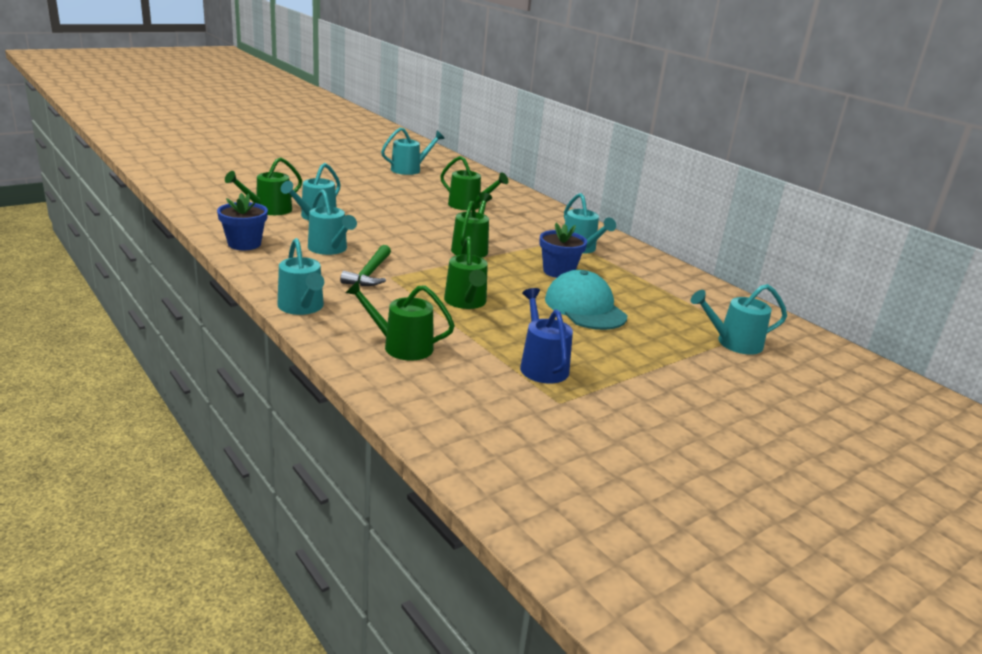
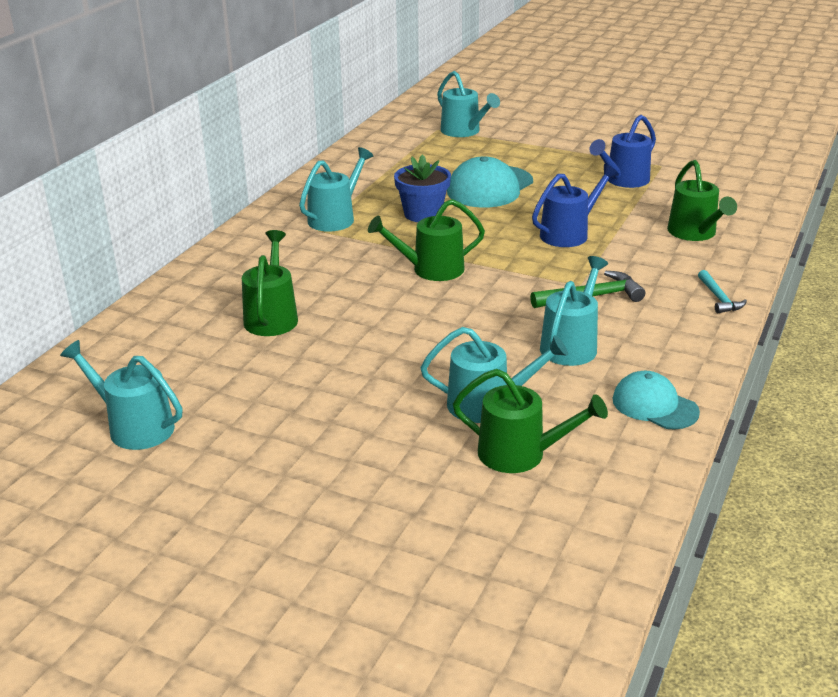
camera: 115 degrees left, 5 degrees up
blue flower pot [217,193,268,250] -> turquoise cap [613,371,700,429]
turquoise watering can [278,238,324,315] -> turquoise hammer [698,270,747,313]
green watering can [444,236,488,309] -> blue watering can [532,164,619,247]

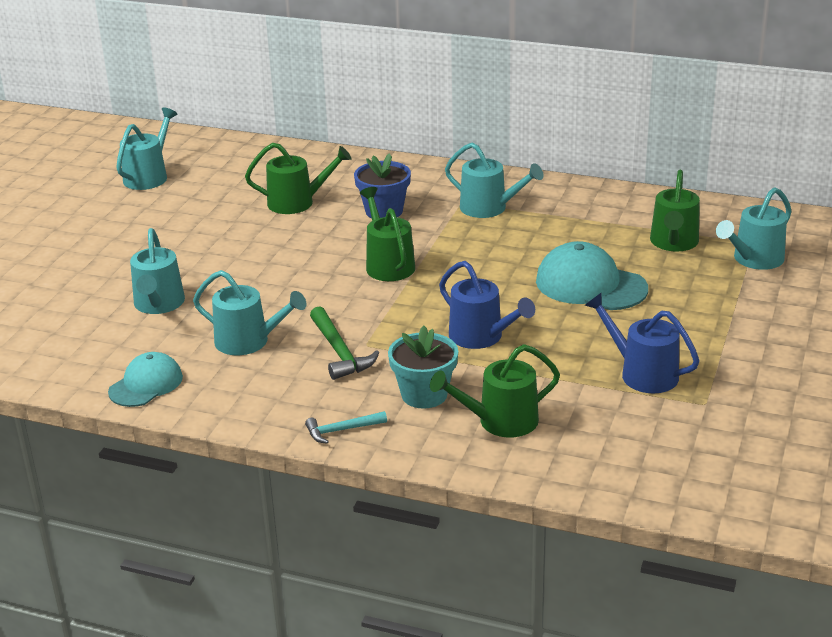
camera: 85 degrees right, 0 degrees up
blue flower pot [394,154,451,222] -> blue flower pot moved to [354,153,411,218]
green watering can [453,369,608,473] -> green watering can moved to [650,170,700,251]
none -> turquoise flower pot [388,326,458,409]

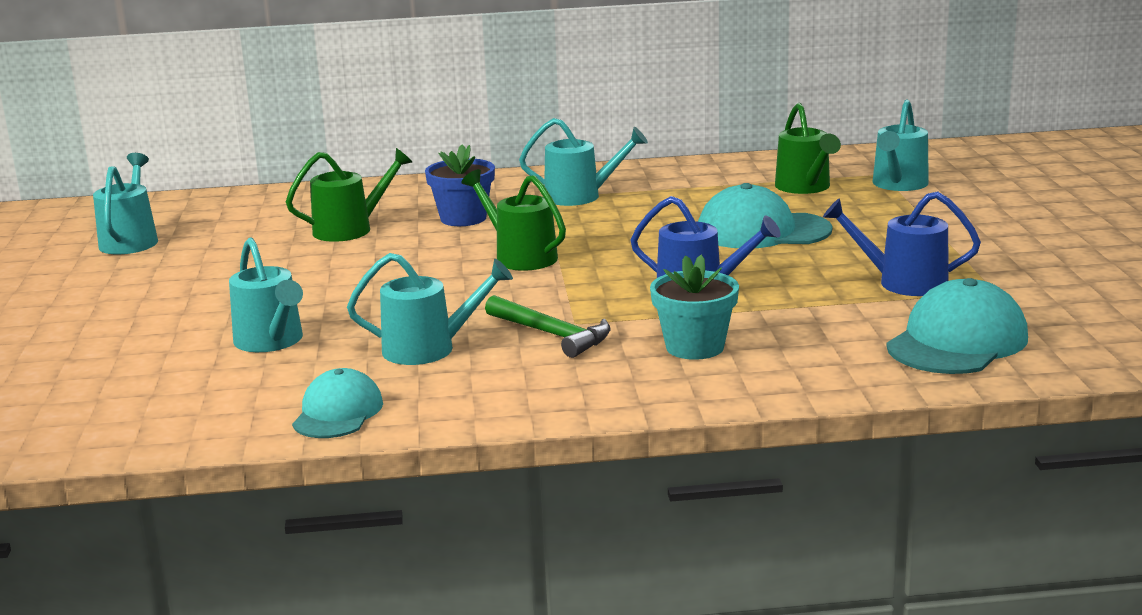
camera: 25 degrees left, 10 degrees down
turquoise hammer [305,411,387,444] -> none
green watering can [430,344,560,438] -> none
none -> turquoise cap [886,278,1028,374]

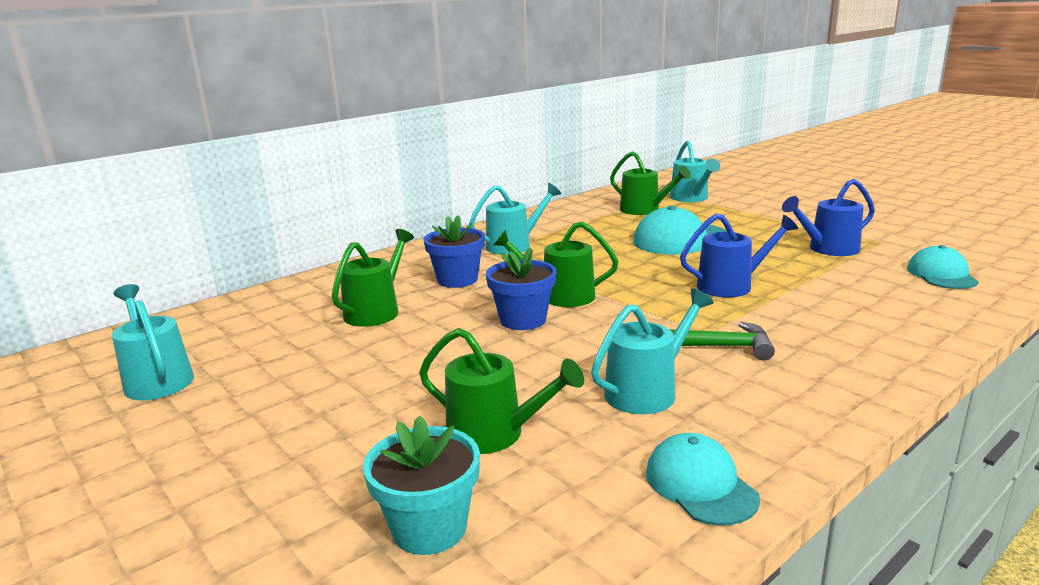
camera: 35 degrees left, 0 degrees up
turquoise watering can [229,237,303,352] -> green watering can [419,328,584,454]
turquoise flower pot [650,255,739,360] -> turquoise flower pot moved to [363,415,480,555]
turquoise cap [886,278,1028,374] -> turquoise cap [907,245,979,289], size x0.64
none -> blue flower pot [486,247,556,330]

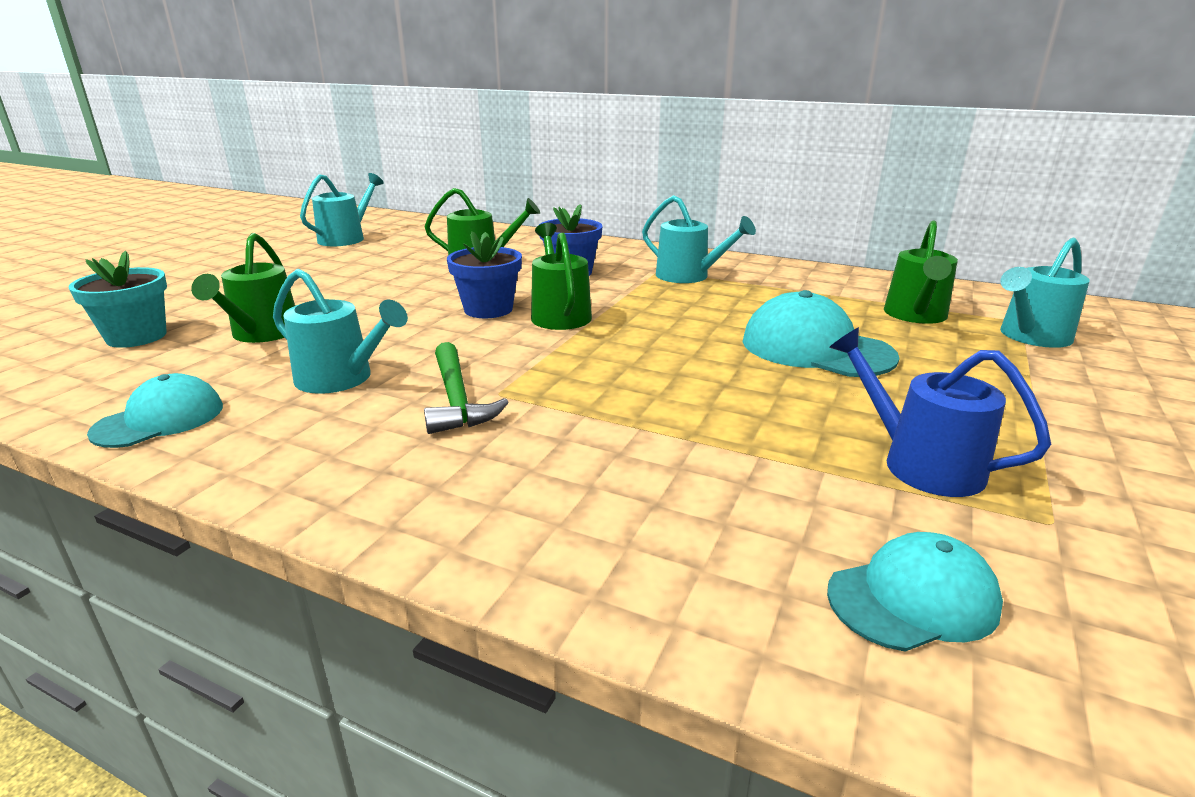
camera: 65 degrees right, 5 degrees up
blue watering can [680,213,798,297] -> none

